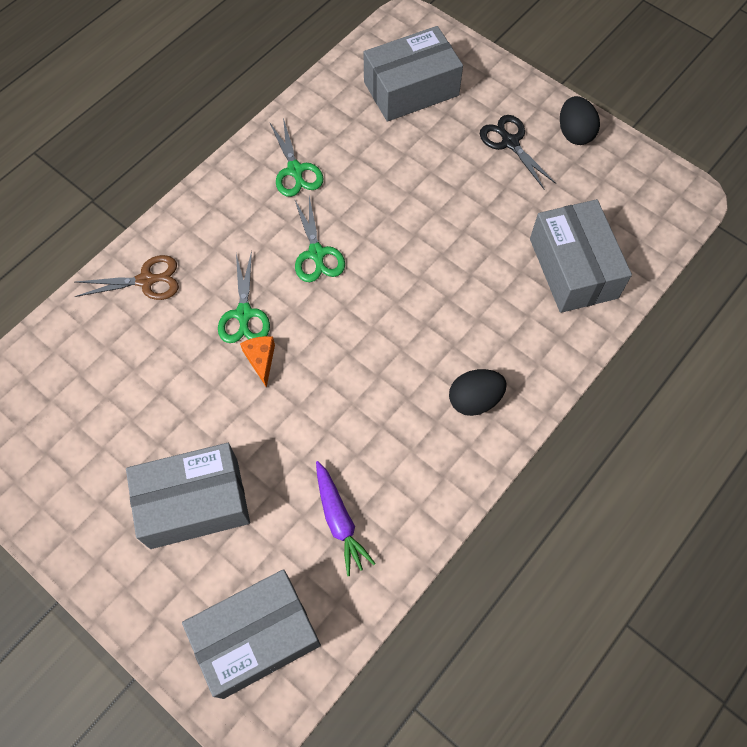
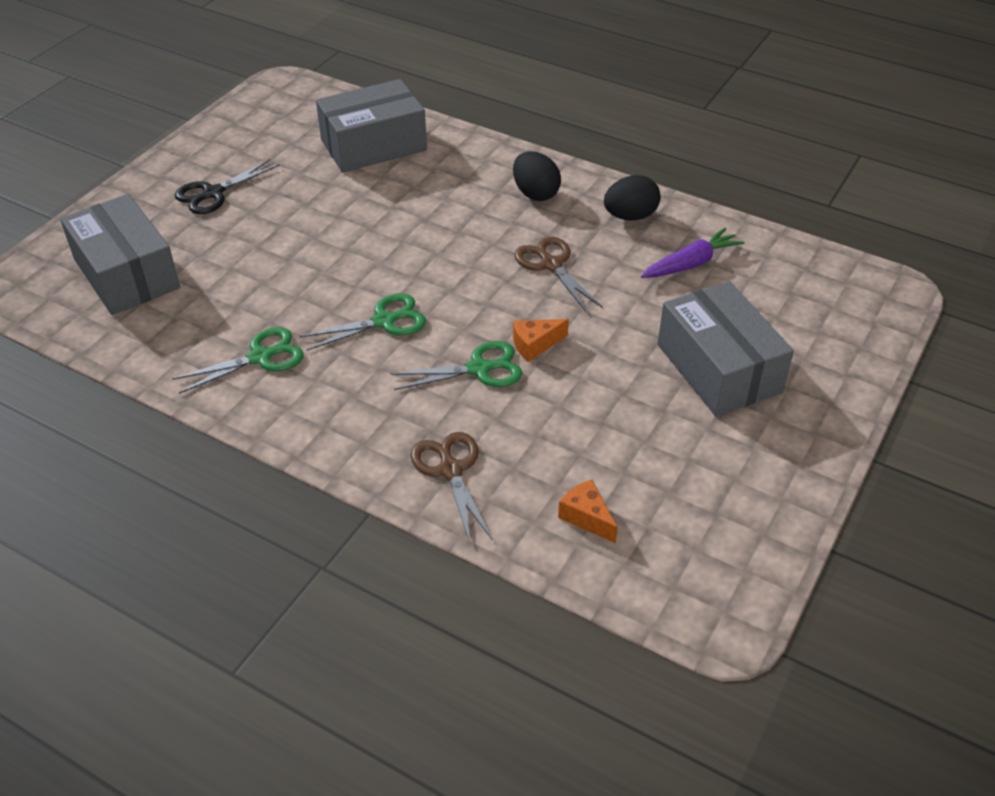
camera: 100 degrees left, 20 degrees down
grey box [182,569,321,699] -> none
black egg [560,96,600,145] -> black egg moved to [604,175,661,221]
none -> brown scissors [514,237,603,313]
none -> orange cheese [558,480,618,544]

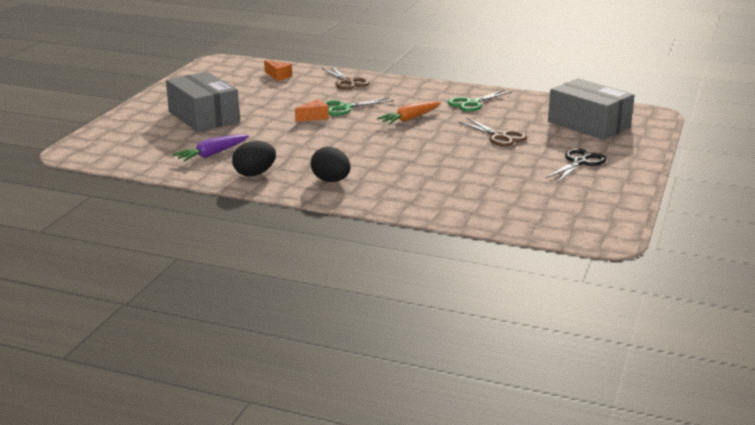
camera: 170 degrees right, 20 degrees down
green scissors [300,293,426,351] -> orange carrot [377,101,441,125]
grey box [316,79,427,173] -> none
brown scissors [514,237,603,313] -> brown scissors moved to [458,118,527,147]

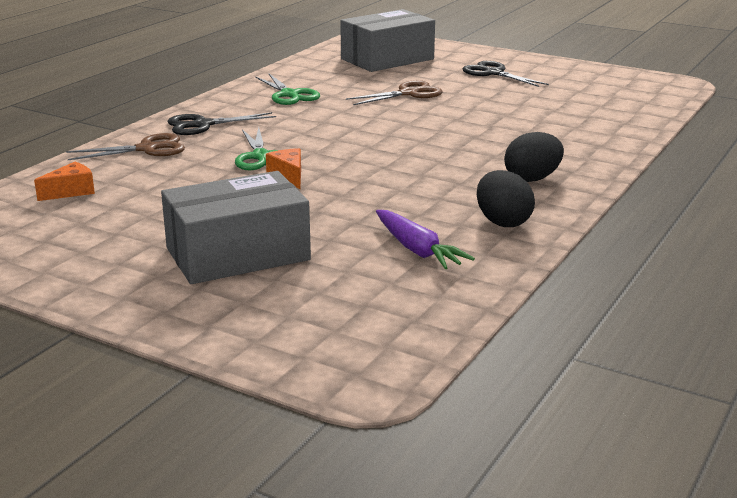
camera: 80 degrees left, 0 degrees up
orange carrot [377,101,441,125] -> none
none -> black scissors [167,112,276,135]

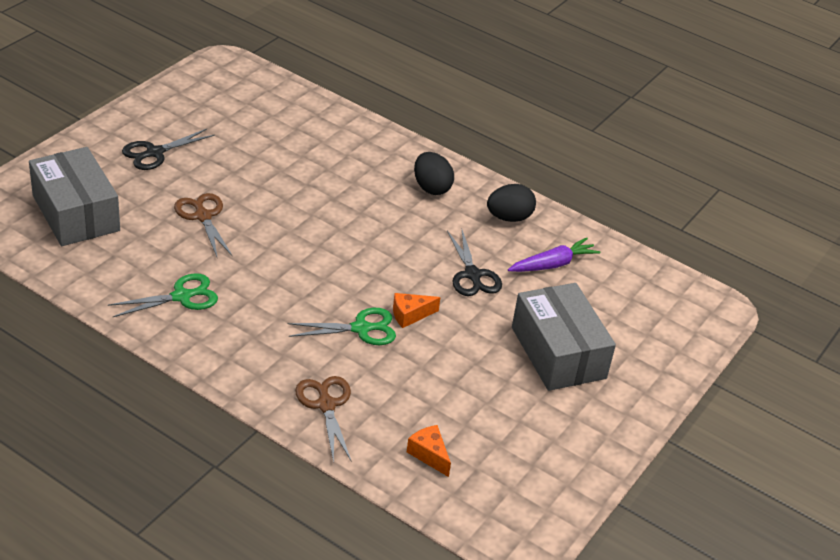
camera: 90 degrees left, 15 degrees up
black scissors [167,112,276,135] -> black scissors moved to [447,230,502,296]

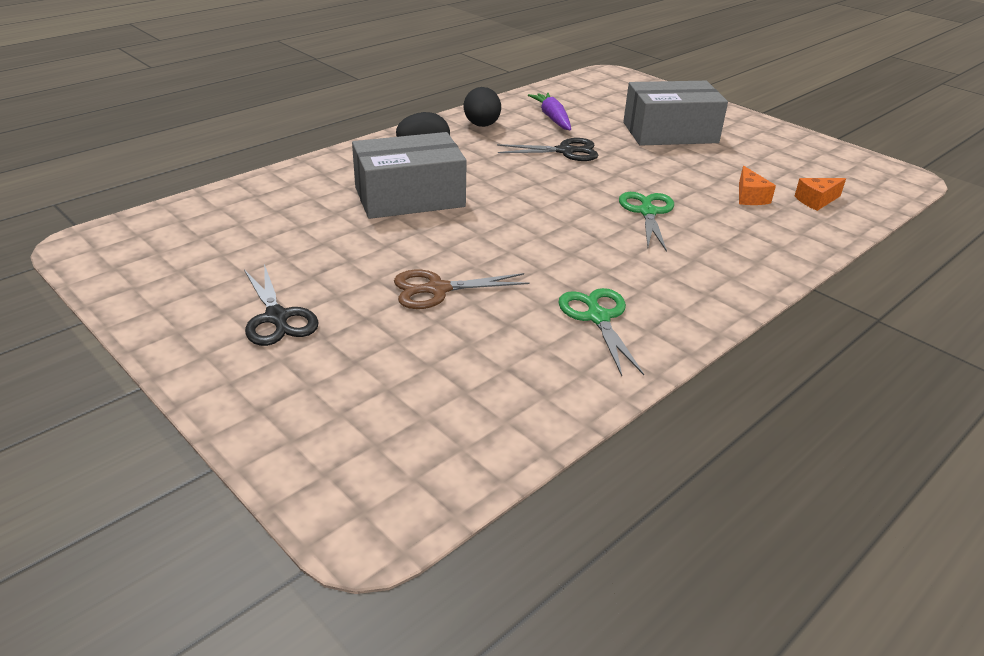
camera: 75 degrees left, 5 degrees down
grey box [29,147,120,246] -> grey box moved to [352,132,467,219]
brown scissors [295,376,351,463] -> none
orange cheese [393,293,441,328] -> orange cheese moved to [739,166,776,205]

